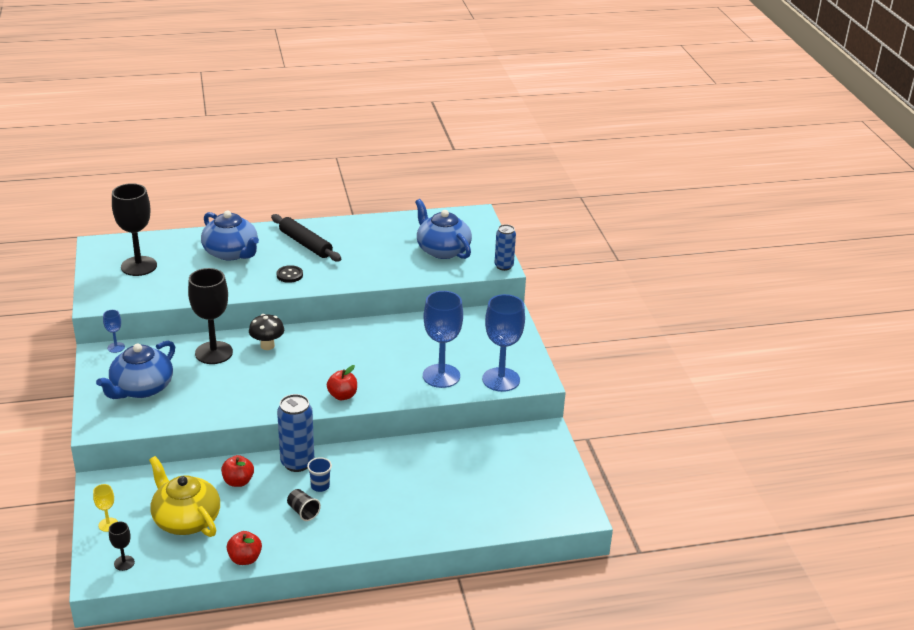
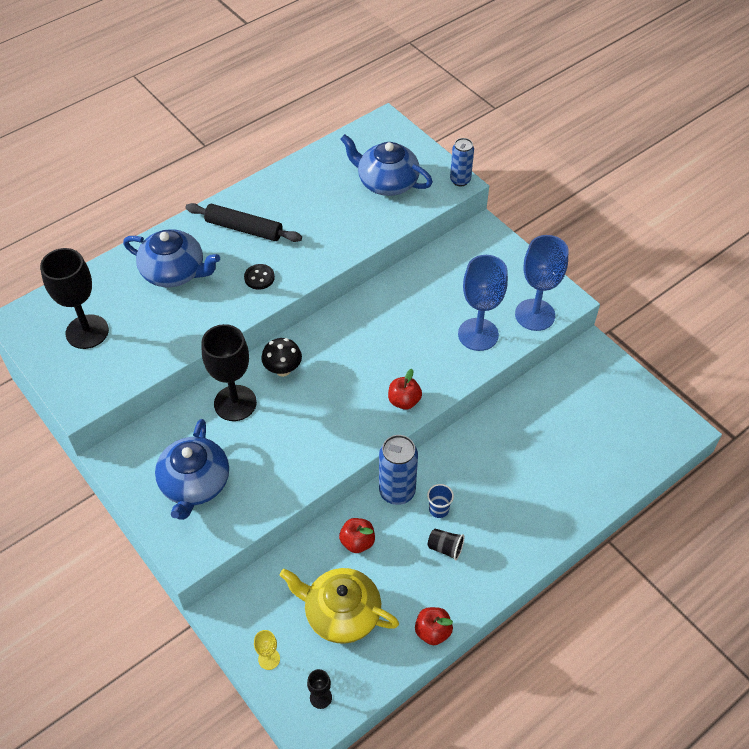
camera: 25 degrees left, 20 degrees up
blue goblet [103,310,125,353] -> none

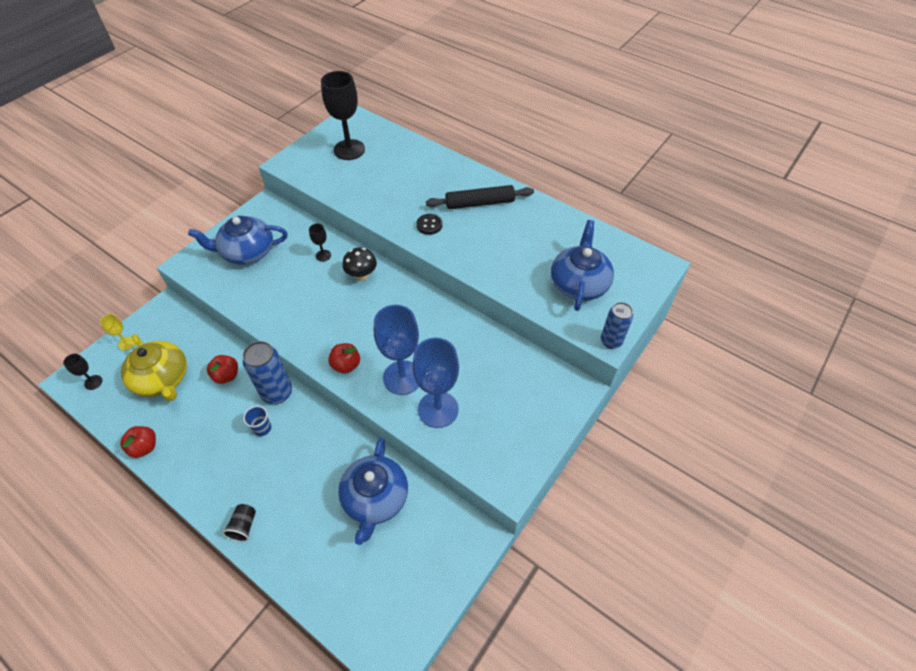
camera: 75 degrees right, 0 degrees up
blue teapot [123,229,220,287] -> blue teapot moved to [338,438,408,545]
black rolling pin [185,203,302,242] -> black rolling pin turned 75 degrees clockwise [426,185,534,209]
black goblet [201,324,257,421] -> black goblet [309,224,331,262], size x0.46
yellow teapot [279,568,399,644] -> yellow teapot turned 135 degrees clockwise [121,334,187,401]
black cup [428,529,464,560] -> black cup moved to [222,504,256,542]
blue goblet [515,235,569,331] -> blue goblet moved to [374,305,419,395]

